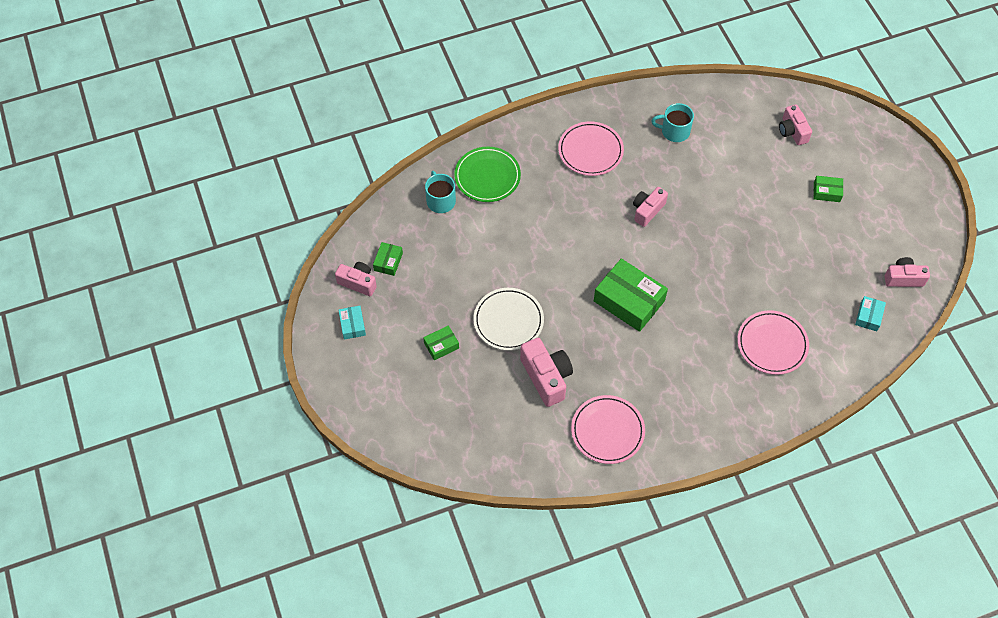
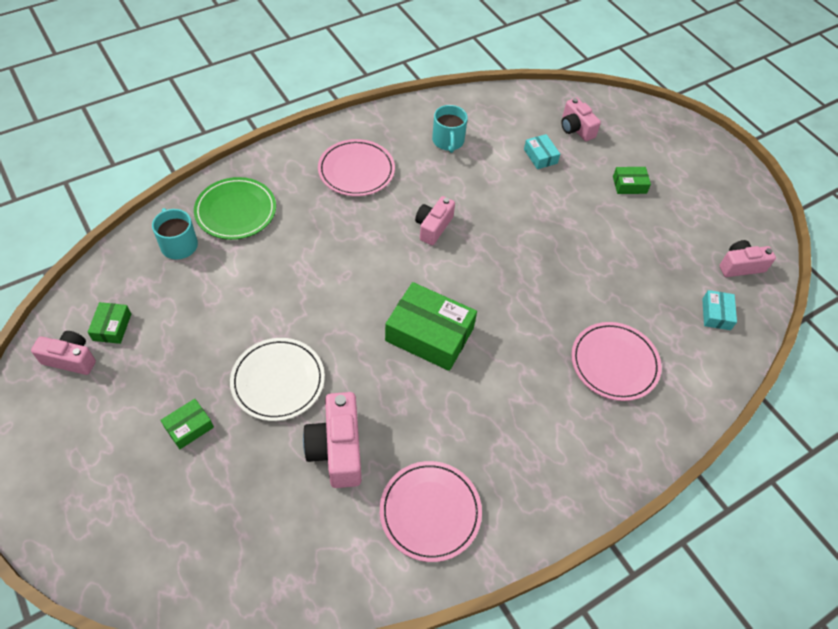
camera: 15 degrees left, 5 degrees down
turquoise box [339,306,366,340] -> turquoise box moved to [524,134,560,169]
pink camera [520,338,573,407] -> pink camera turned 150 degrees counterclockwise [303,392,361,488]
turquoise mug [651,103,694,142] -> turquoise mug turned 90 degrees counterclockwise [432,105,468,153]

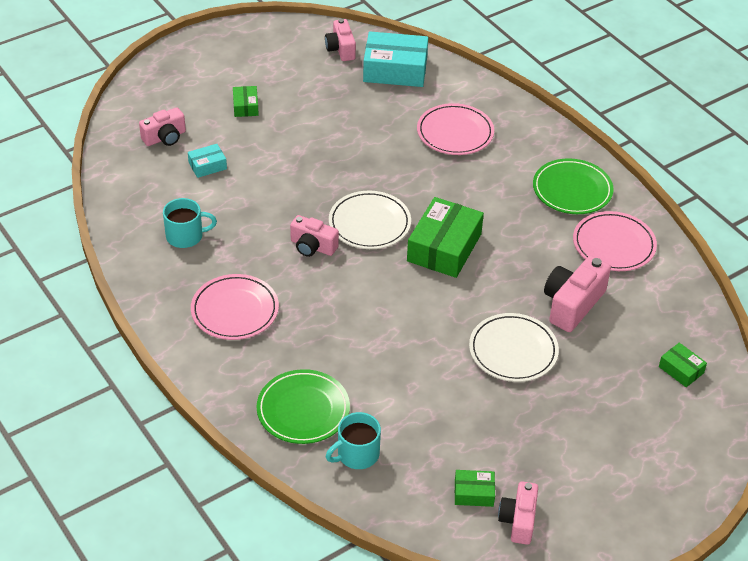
camera: 90 degrees left, 10 degrees down
green box [160,399,214,449] -> green box moved to [659,343,707,387]
pink camera [303,392,361,488] -> pink camera turned 135 degrees clockwise [544,255,611,332]
turquoise box [702,290,737,330] -> turquoise box [363,31,428,87], size x2.04
none -> white plate [329,191,411,249]
none -> green plate [533,158,614,214]

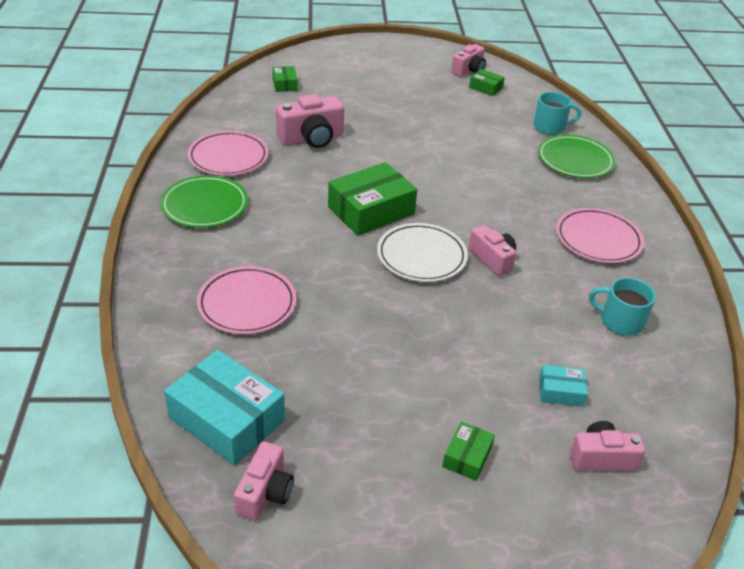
camera: 150 degrees left, 5 degrees down
white plate [469,313,559,382] -> none

